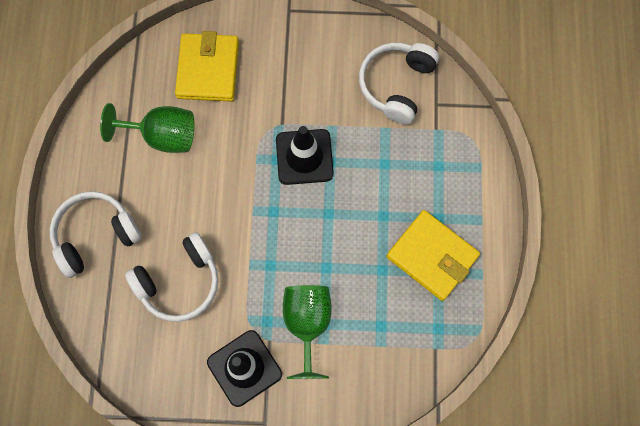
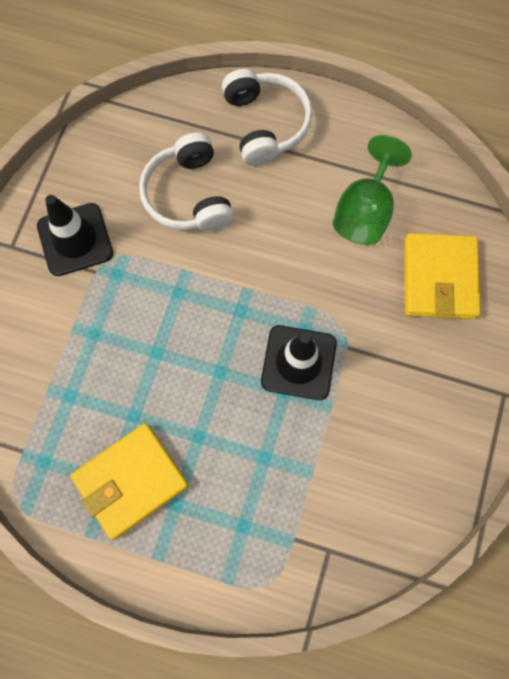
camera: 105 degrees right, 0 degrees up
yellow wallet [175,31,239,101] -> yellow wallet turned 75 degrees clockwise [405,233,481,319]
green goblet [283,285,332,379] -> none
white headphones [359,43,439,124] -> none

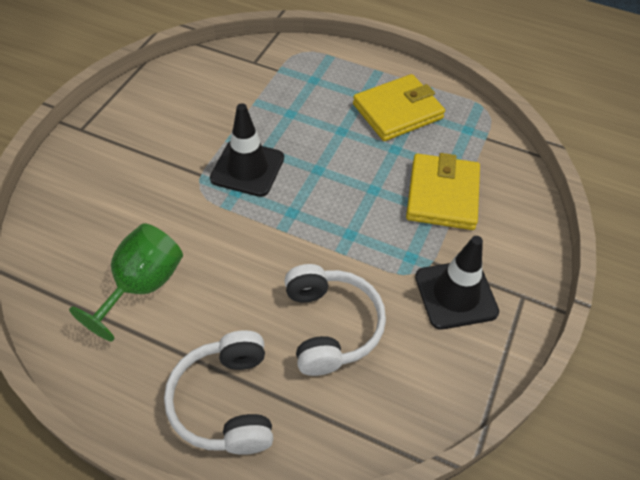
camera: 175 degrees left, 20 degrees down
yellow wallet [405,233,481,319] -> yellow wallet moved to [406,153,480,230]

